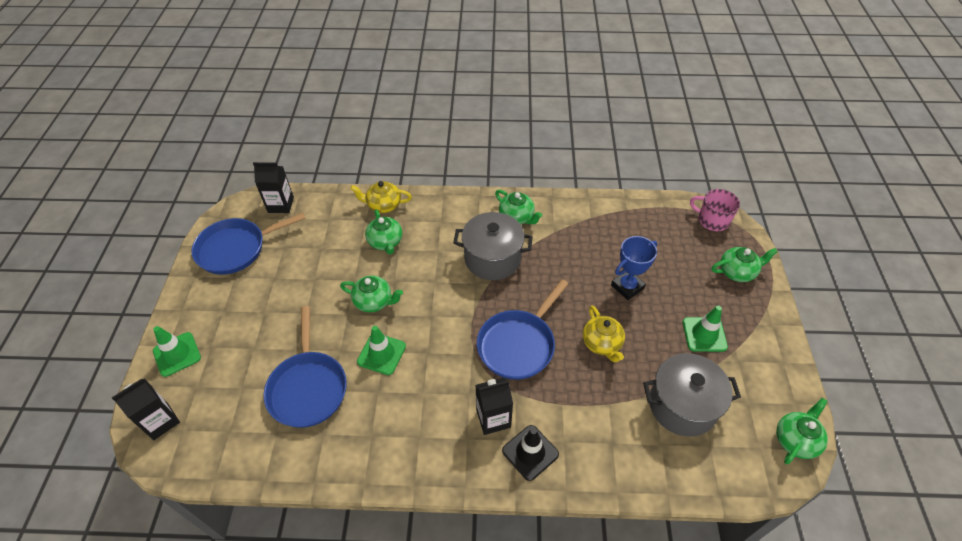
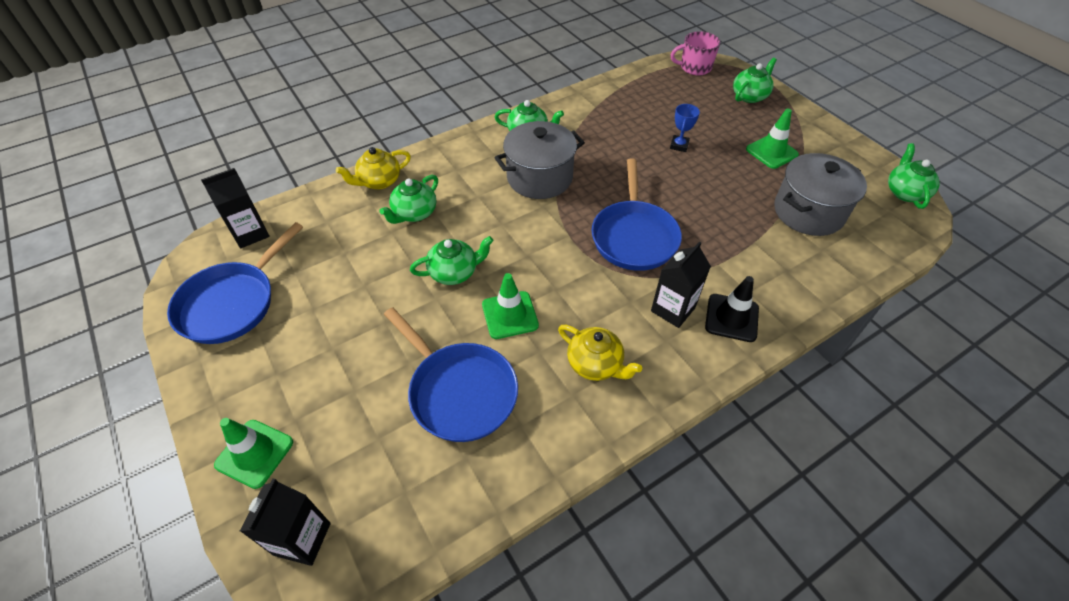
camera: 35 degrees left, 0 degrees up
green teapot [365,209,402,254] -> green teapot turned 90 degrees clockwise [379,175,438,224]
yellow teapot [583,305,625,362] -> yellow teapot moved to [558,325,642,381]
blue trophy [611,236,657,300] -> blue trophy [670,104,700,152], size x0.65

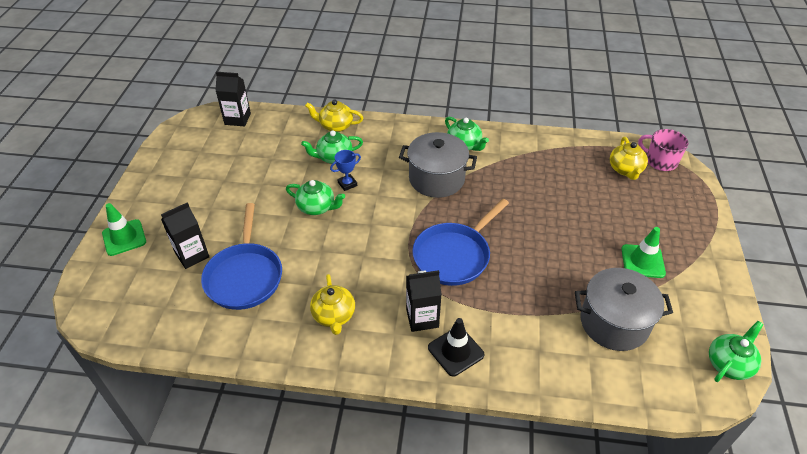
camera: 40 degrees right, 5 degrees down
blue pan [167,222,303,344] -> none
black carton [240,479,331,566] -> black carton moved to [161,202,209,269]
green traffic cone [482,273,539,339] -> none
blue trophy [670,104,700,152] -> blue trophy moved to [330,150,361,191]
green teapot [733,58,777,103] -> none
none -> yellow teapot [610,137,648,180]

